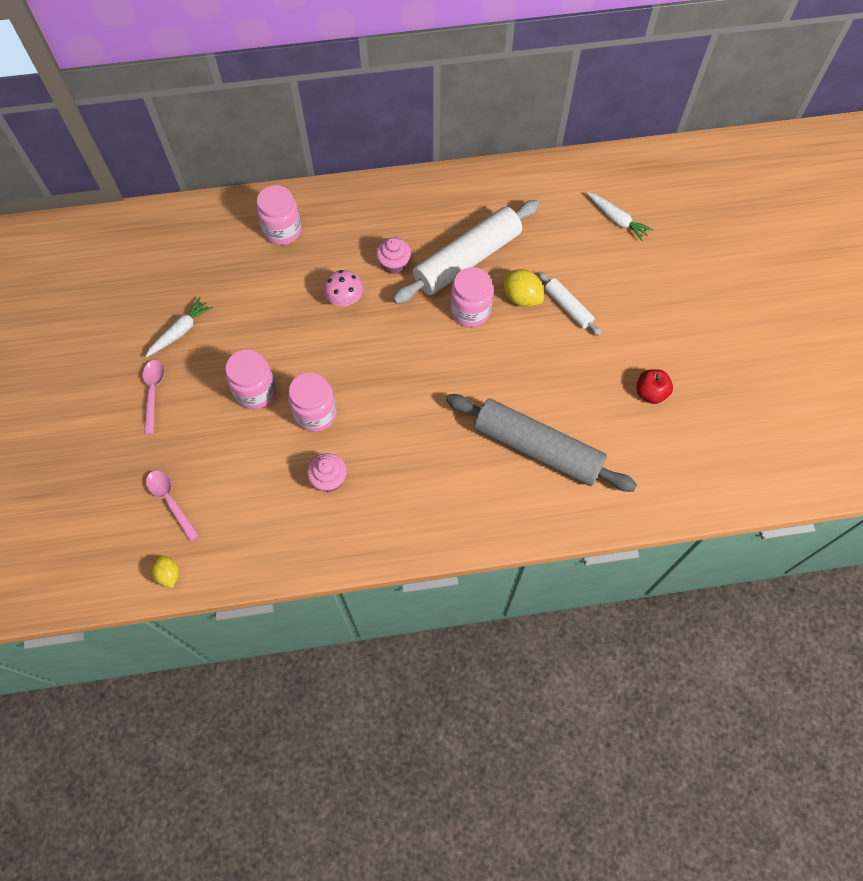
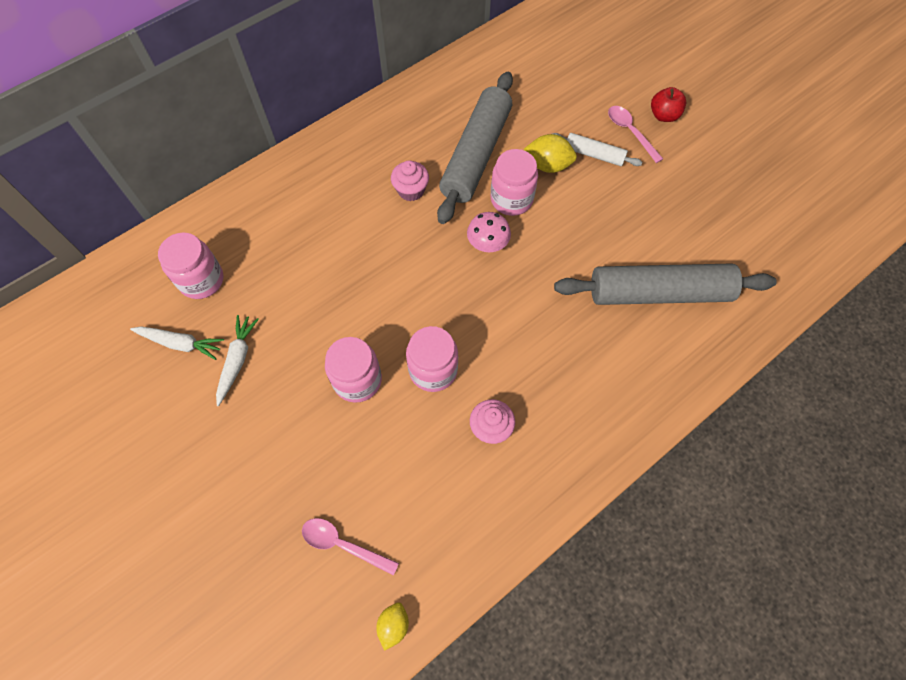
camera: 30 degrees left, 0 degrees up
pink spoon [143,360,164,435] -> pink spoon moved to [608,106,663,163]
yellow lemon [152,555,179,588] -> yellow lemon turned 75 degrees clockwise [376,602,409,651]
pink jar [256,185,302,245] -> pink jar moved to [158,232,224,299]
pink mushroom [324,270,363,306] -> pink mushroom moved to [467,212,511,252]
white rolling pin [393,200,540,304] -> grey rolling pin [437,72,513,224]
white carrot [587,192,653,241] -> white carrot moved to [130,326,224,360]
red apple [636,369,673,404] -> red apple moved to [651,87,686,122]

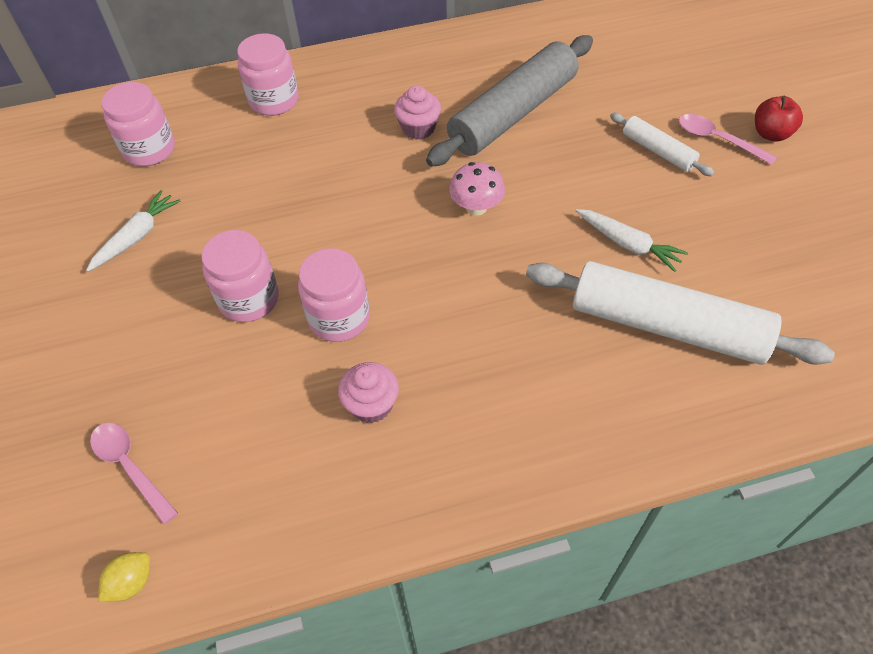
camera: 25 degrees right, 10 degrees down
white carrot [130,326,224,360] -> white carrot moved to [576,209,688,272]
pink jar [490,149,538,216] -> pink jar moved to [237,33,298,116]
yellow lemon [524,134,577,173] -> none
grey rolling pin [554,263,777,305] -> white rolling pin [526,261,835,365]
pink spoon [608,106,663,163] -> pink spoon turned 45 degrees counterclockwise [679,114,777,165]

